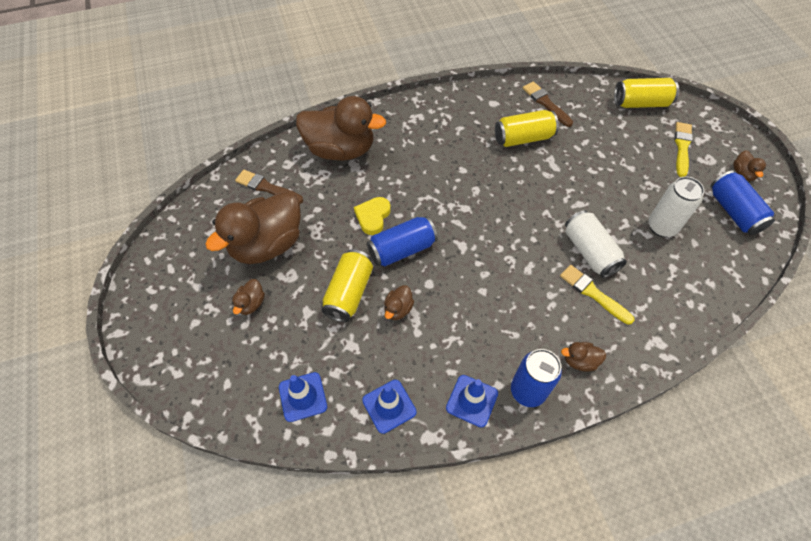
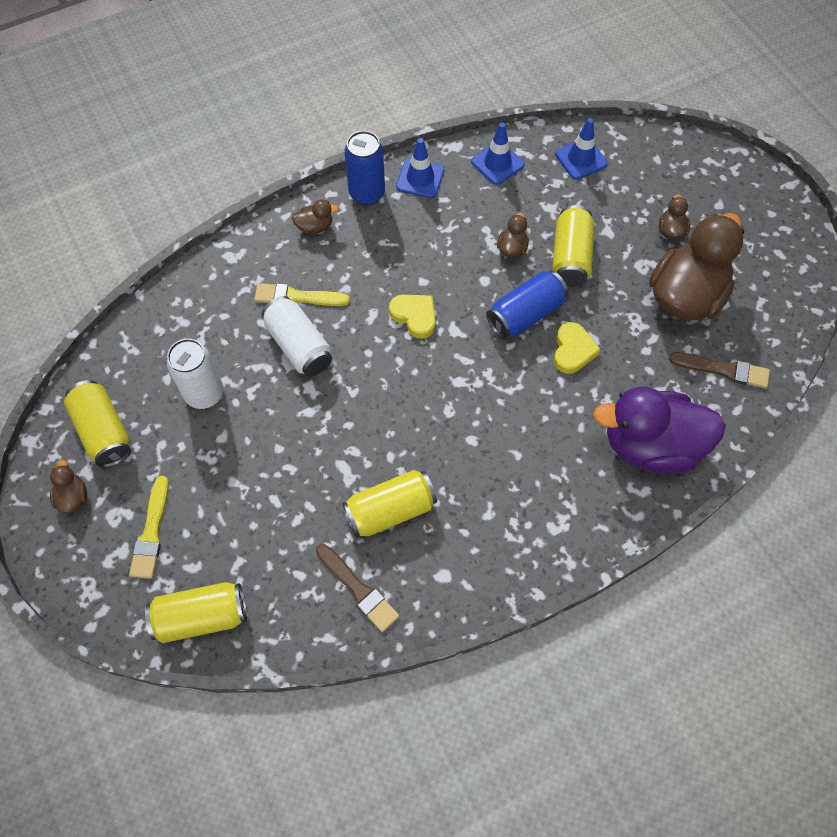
camera: 170 degrees right, 5 degrees up
brown duck [296,96,386,161] -> purple duck [593,387,726,473]
yellow brush [560,265,635,325] -> yellow brush turned 150 degrees clockwise [254,283,350,306]
blue can [710,170,775,235] -> yellow can [64,380,131,468]
none -> yellow heart [389,295,435,339]

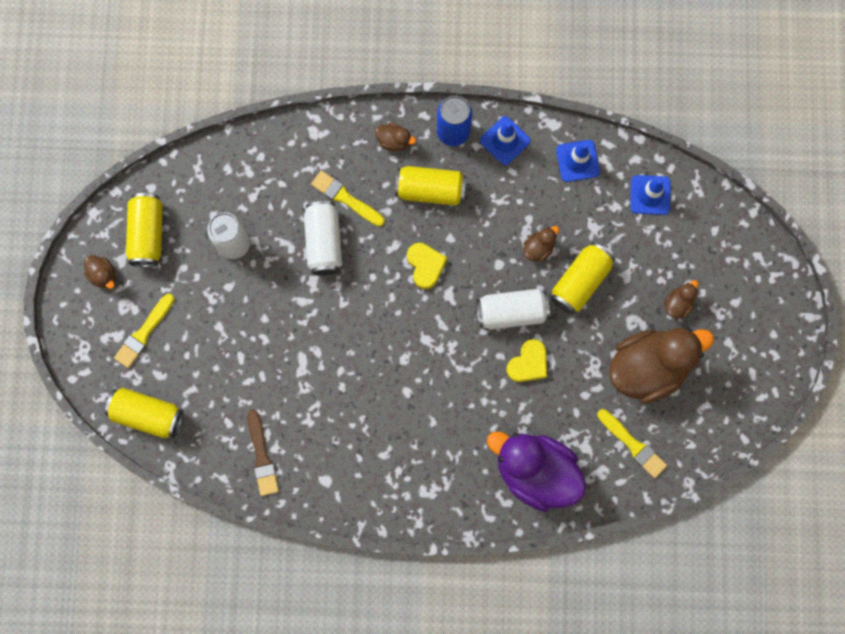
camera: 30 degrees right, 15 degrees up
brown duck [50,460,87,514] -> brown duck turned 120 degrees clockwise [84,255,116,289]
yellow can [342,470,437,538] -> yellow can moved to [395,166,466,206]
blue can [486,271,568,339] -> white can [476,289,550,330]
brown brush [669,352,770,388] -> yellow brush [597,409,667,478]

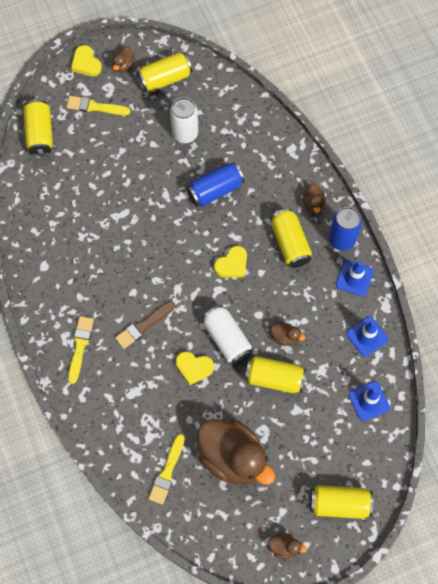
camera: 65 degrees right, 10 degrees down
brown brush [248,410,279,496] -> brown brush moved to [115,301,175,349]
white can [304,201,342,275] -> blue can [187,162,244,207]
yellow brush [311,171,385,227] -> yellow brush moved to [68,316,94,384]
purple duck [487,431,586,512] -> none
brown duck [664,280,698,318] -> brown duck moved to [268,533,307,559]
none -> yellow heart [71,45,102,76]
none -> yellow can [310,485,373,519]

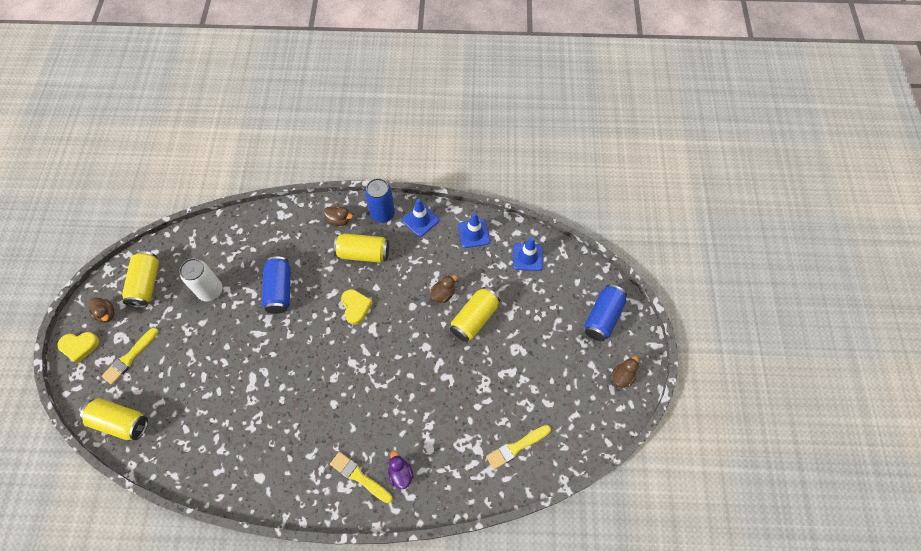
camera: 65 degrees left, 5 degrees down
brown brush [115,301,175,349] -> none
yellow brush [149,434,185,505] -> yellow brush turned 105 degrees clockwise [486,425,551,470]
yellow heart [176,351,214,385] -> none
brown duck [197,419,275,485] -> none
white can [202,305,252,365] -> none
yellow can [310,485,373,519] -> blue can [584,284,627,341]
none -> purple duck [388,451,413,489]

